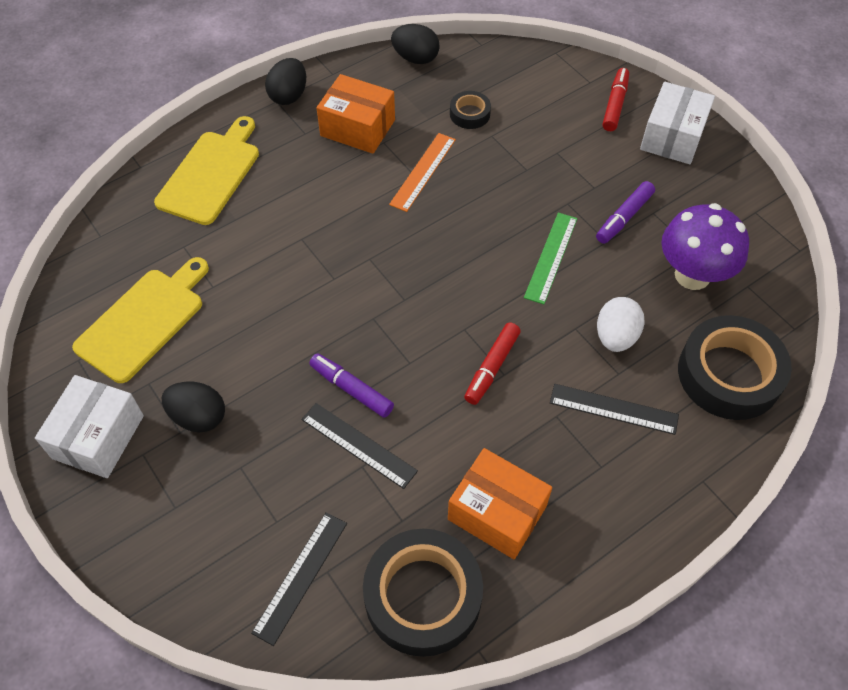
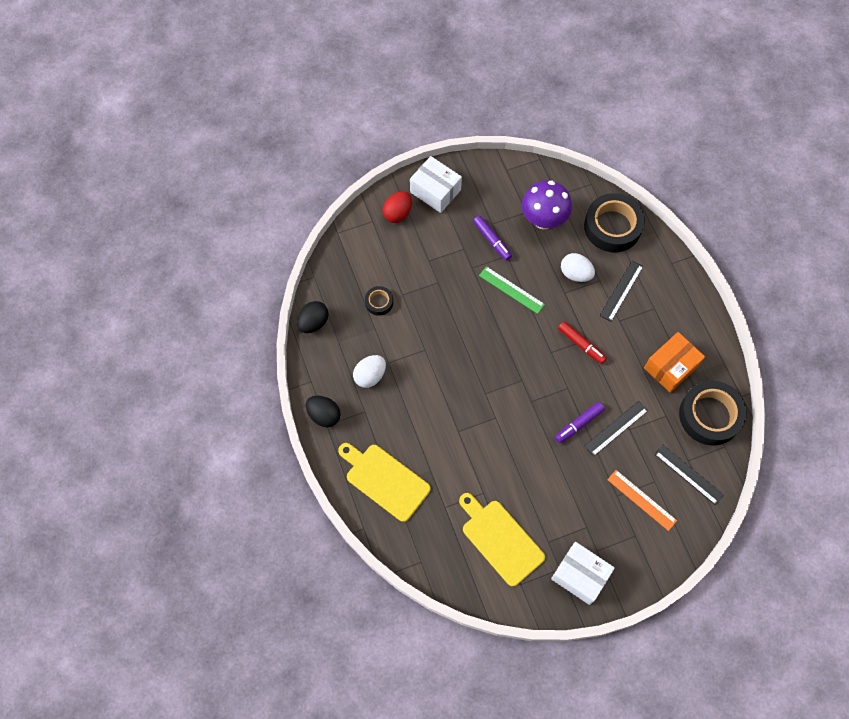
camera: 75 degrees left, 10 degrees up
black egg [162,382,225,433] -> none
orange box [317,74,395,154] -> white egg [353,355,386,388]
orange ruler [389,133,456,212] -> orange ruler moved to [607,470,677,531]
red marker [603,68,629,131] -> red egg [382,191,412,223]

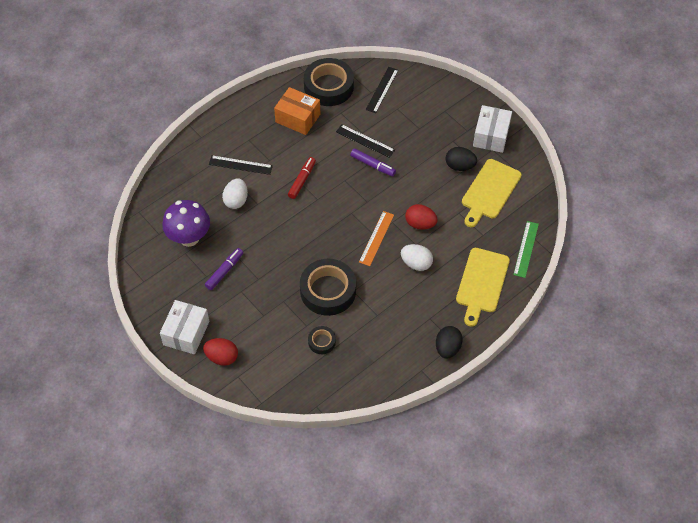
camera: 110 degrees left, 10 degrees down
black egg [297,301,329,333] -> black egg moved to [446,147,477,171]
white egg [353,355,386,388] -> white egg moved to [401,244,433,271]
green ruler [479,266,545,314] -> green ruler moved to [513,221,539,278]
black tape [584,193,645,252] -> black tape moved to [300,259,356,316]
orange ruler [607,470,677,531] -> orange ruler moved to [359,211,394,266]
none -> red egg [405,204,438,230]

